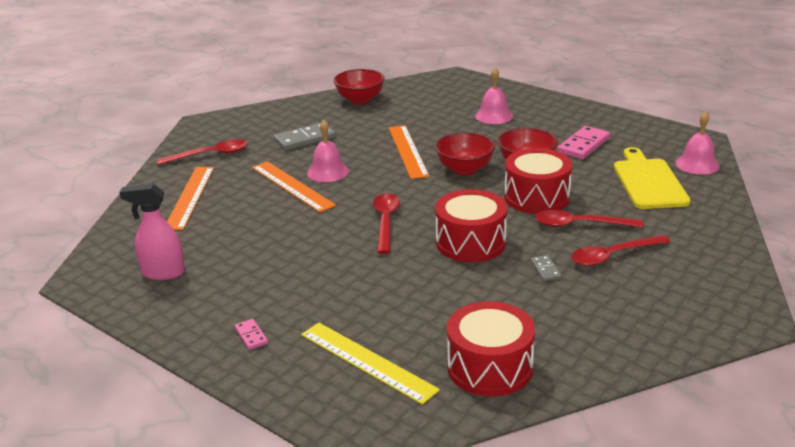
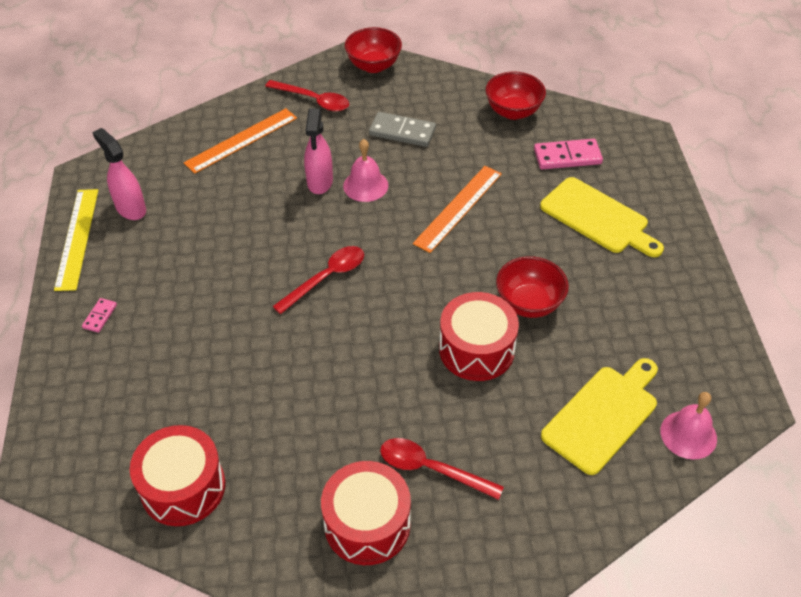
camera: 45 degrees right, 20 degrees up
orange ruler [252,161,336,212] -> pink spray bottle [304,108,333,194]
yellow ruler [301,323,440,405] -> yellow ruler moved to [54,189,98,291]
red bowl [435,132,495,176] -> red bowl moved to [345,27,402,73]
red drum [435,189,507,262] -> red drum moved to [321,461,411,565]
pink bell [475,67,513,124] -> yellow cutting board [540,177,664,257]
grey domino [531,255,561,281] -> none
red spoon [535,210,644,228] -> none
pink domino [557,126,610,159] -> pink domino moved to [534,139,603,169]

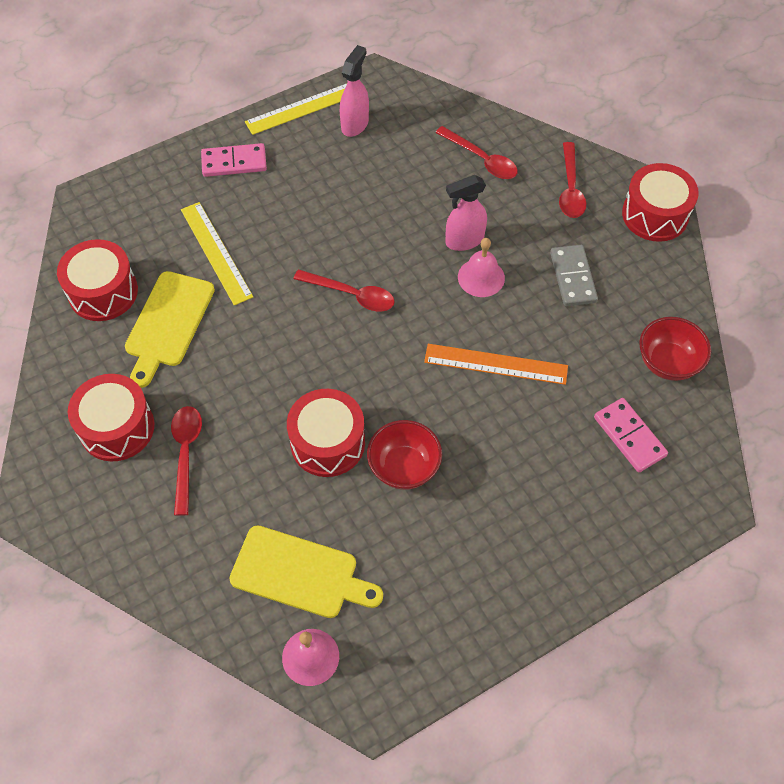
camera: 65 degrees right, 10 degrees up
pink domino [82,298,117,333] -> pink domino [201,143,267,177], size x1.92
orange ruler [184,108,297,174] -> red spoon [435,126,518,179]
red bowl [345,27,402,73] -> red drum [622,163,699,242]
yellow cutting board [540,177,664,257] -> yellow cutting board moved to [125,271,215,388]
none -> yellow ruler [181,202,253,305]

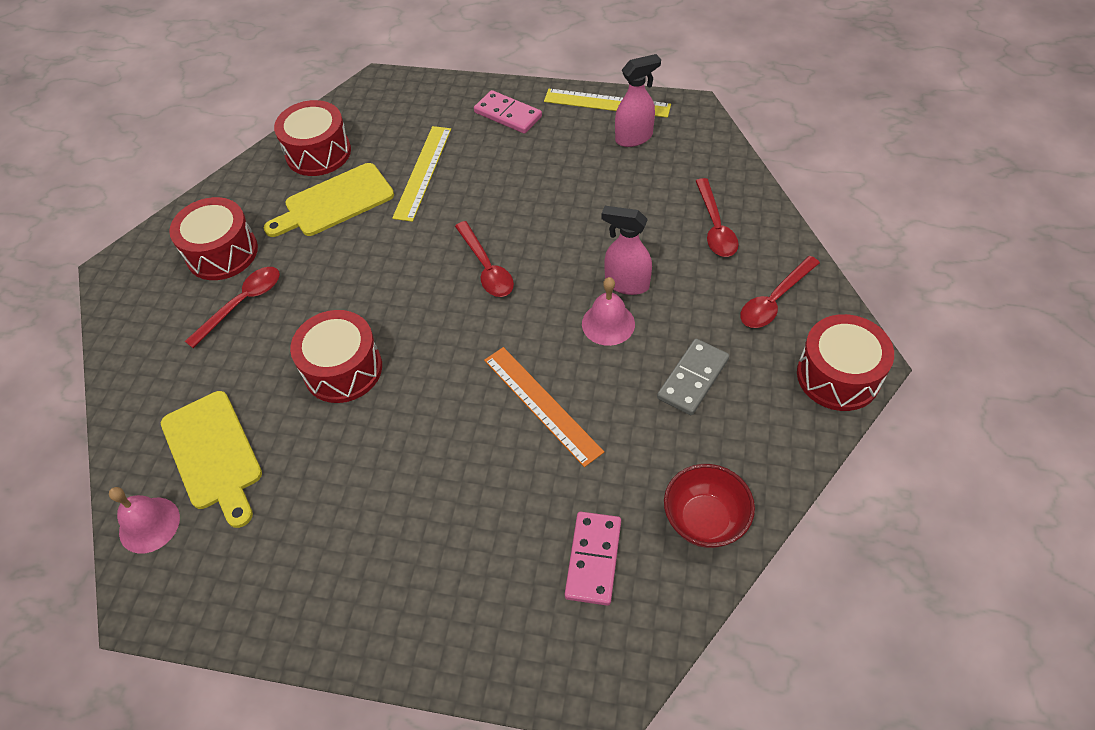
camera: 45 degrees right, 5 degrees down
red bowl [367,420,442,490] -> none

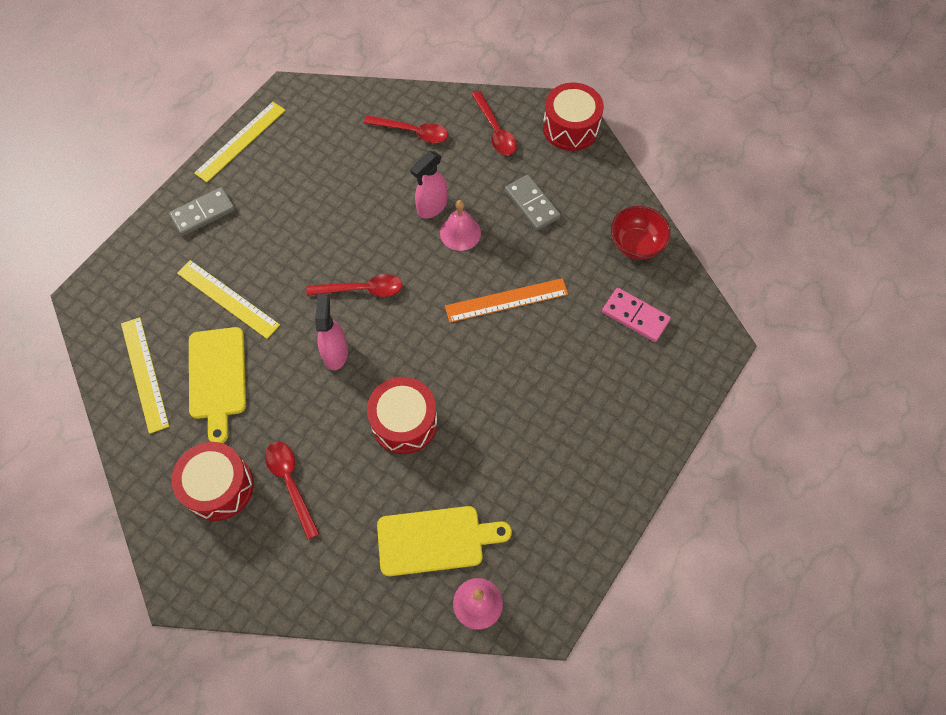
camera: 70 degrees left, 10 degrees up
red drum [274,100,351,176] -> yellow ruler [121,317,169,434]
pink domino [474,90,542,134] -> grey domino [169,187,235,236]
pink spray bottle [615,54,661,147] -> pink spray bottle moved to [315,294,348,370]

